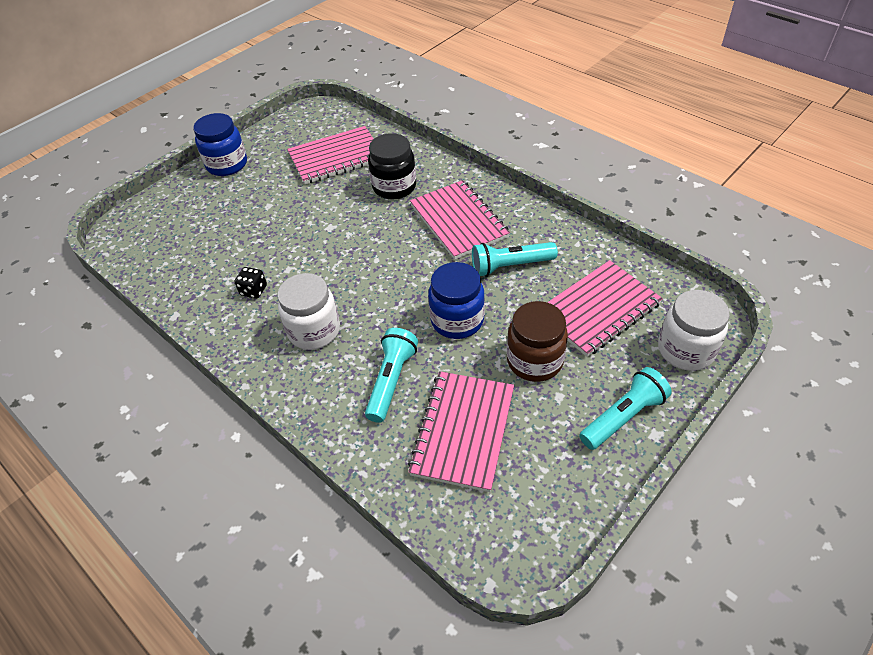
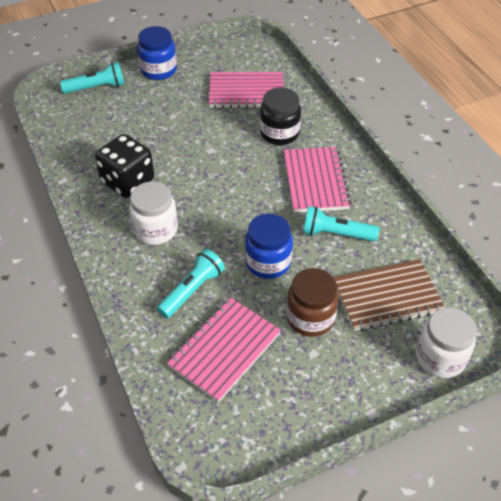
camera: 20 degrees right, 0 degrees up
black dice [234,267,267,299] -> black dice [95,134,154,198], size x2.25
pink notebook [547,260,663,357] -> brown notebook [334,259,445,331]
turquoise flashlight [579,367,672,450] -> turquoise flashlight moved to [60,62,125,94]

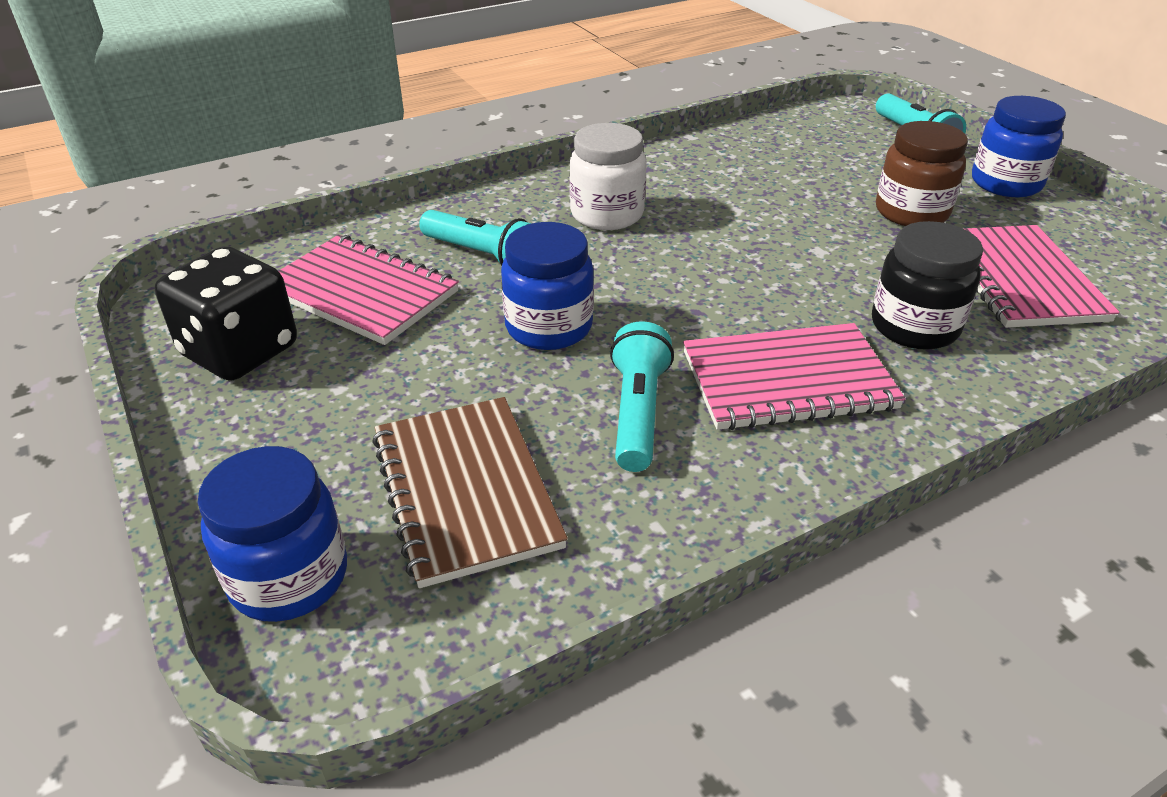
camera: 85 degrees right, 10 degrees down
black dice [95,134,154,198] -> black dice moved to [155,246,297,381]
brown jar [286,268,339,337] -> brown jar moved to [876,121,968,226]
white jar [416,307,477,378] -> blue jar [198,446,347,622]

